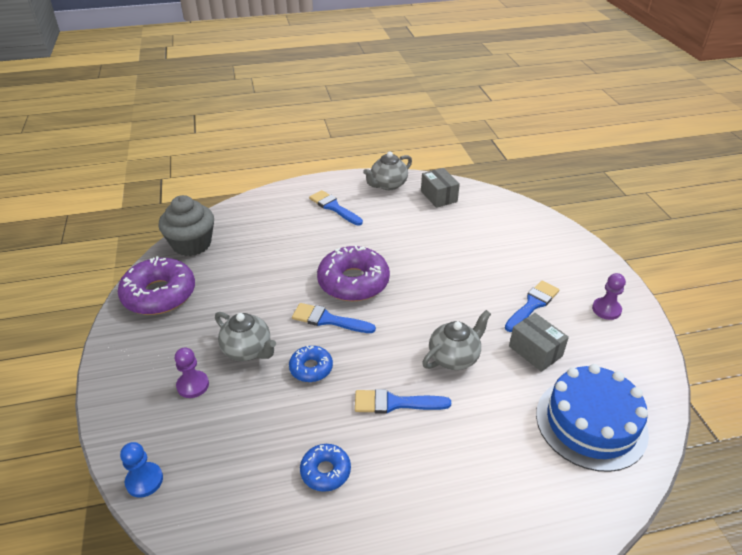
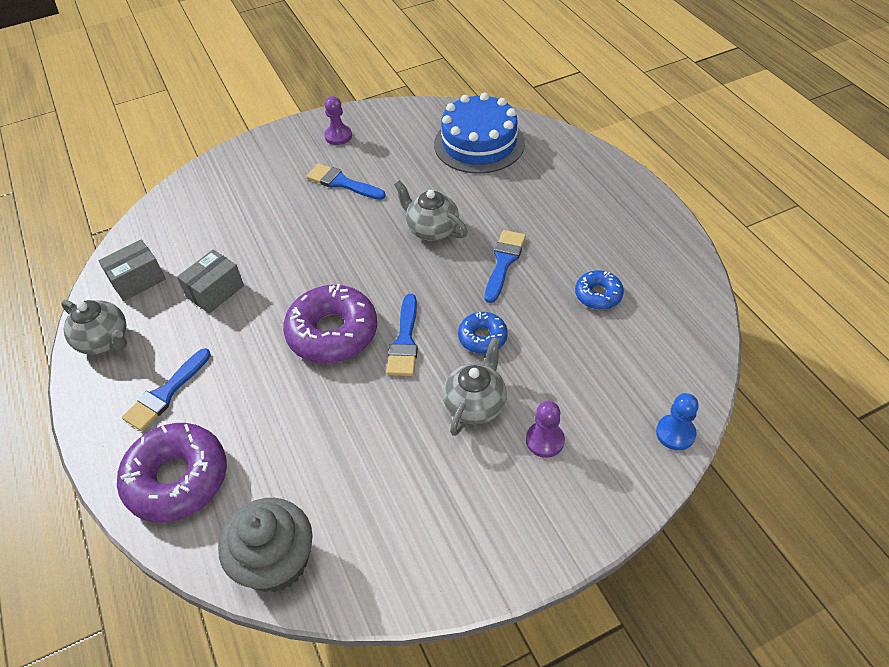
camera: 100 degrees left, 10 degrees up
purple donut [118,256,195,315] -> purple donut moved to [117,423,227,523]
blue brush [355,389,451,414] -> blue brush turned 150 degrees counterclockwise [485,230,526,303]
grey box [509,313,569,372] -> grey box moved to [177,250,244,314]

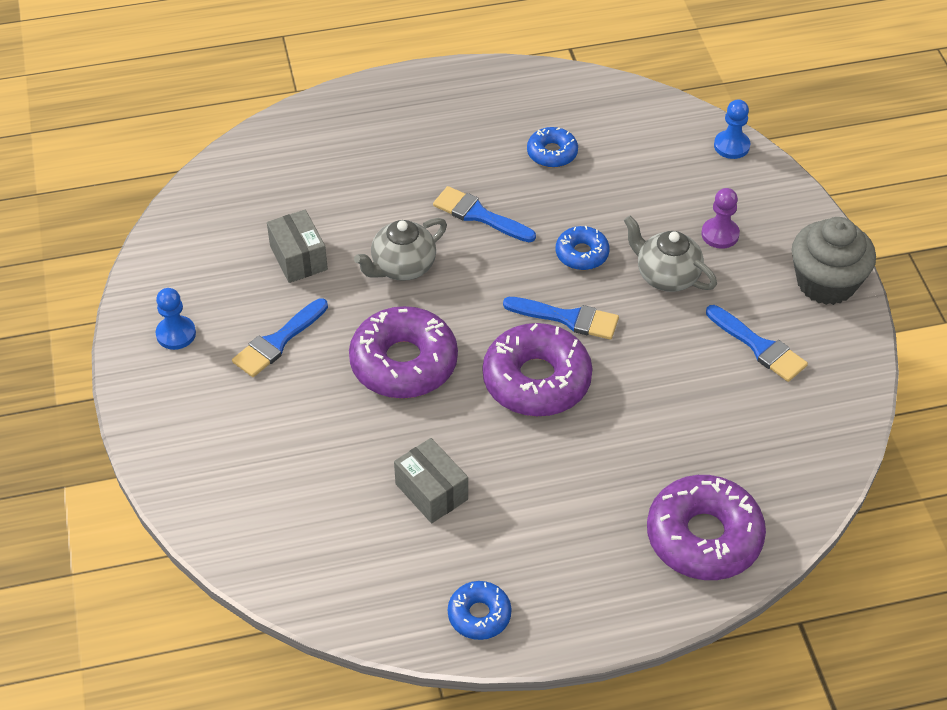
camera: 80 degrees left, 0 degrees up
grey teapot [61,300,127,355] -> blue donut [448,581,512,640]
grey box [98,240,166,301] -> grey box moved to [267,210,328,283]
blue brush [122,348,211,431] -> blue brush moved to [706,305,808,382]
grey cupcake [218,498,313,592] -> grey cupcake moved to [792,217,876,305]
purple pawn [324,96,352,145] -> blue pawn [156,288,196,350]
blue cake [434,93,525,174] -> none
none -> purple donut [349,306,458,398]

